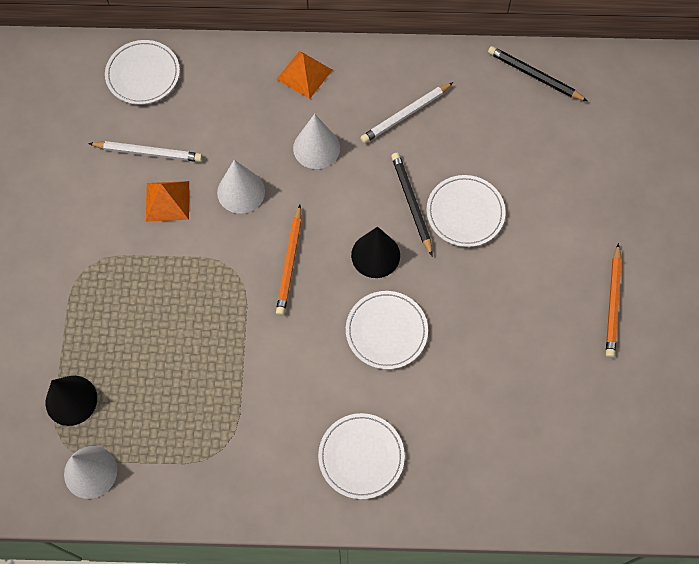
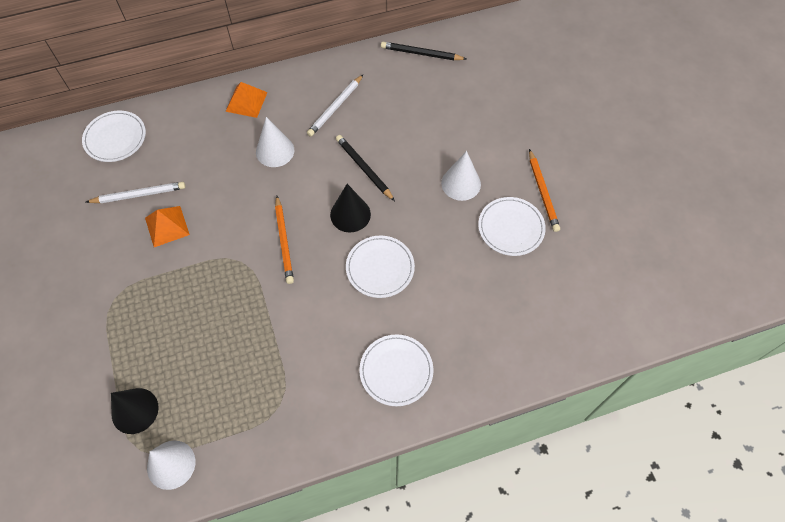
camera: 20 degrees left, 5 degrees down
white cone [217,160,265,214] -> white cone moved to [441,151,481,201]
white plate [426,175,506,247] -> white plate moved to [478,197,546,256]

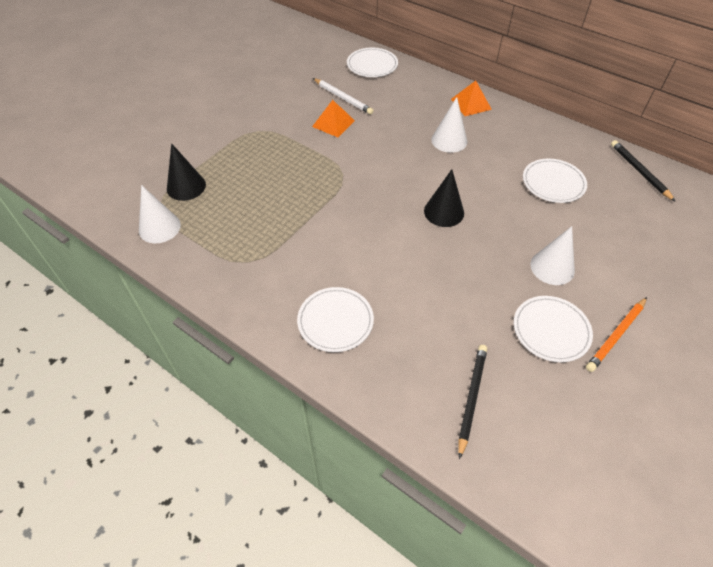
camera: 55 degrees right, 10 degrees down
orange pencil [275,196,294,284] -> none
white pencil [307,75,363,137] -> none
black pencil [336,135,395,201] -> black pencil moved to [458,345,487,459]
white plate [346,236,415,298] -> white plate moved to [523,159,587,203]

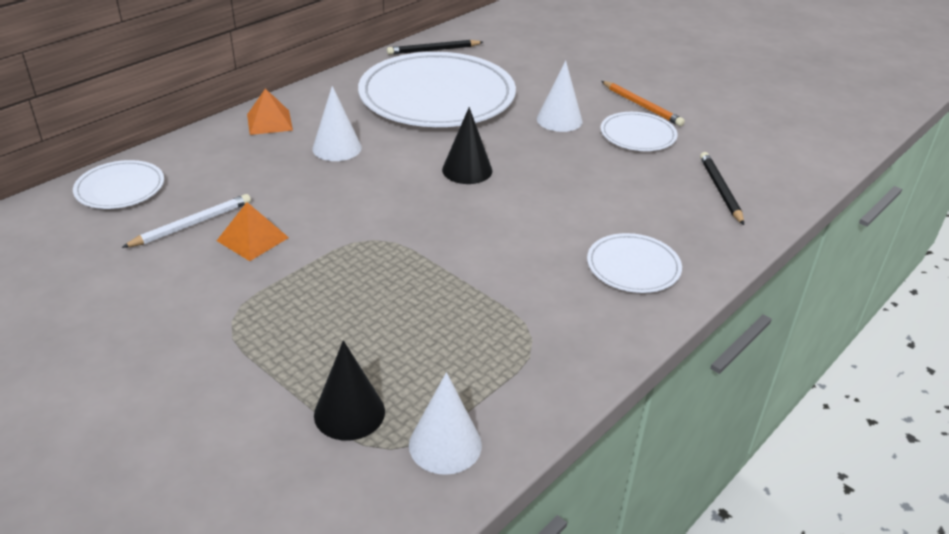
camera: 85 degrees left, 15 degrees down
black pencil [458,345,487,459] -> black pencil turned 60 degrees clockwise [700,152,744,225]
white plate [523,159,587,203] -> white plate [358,52,516,127], size x2.17

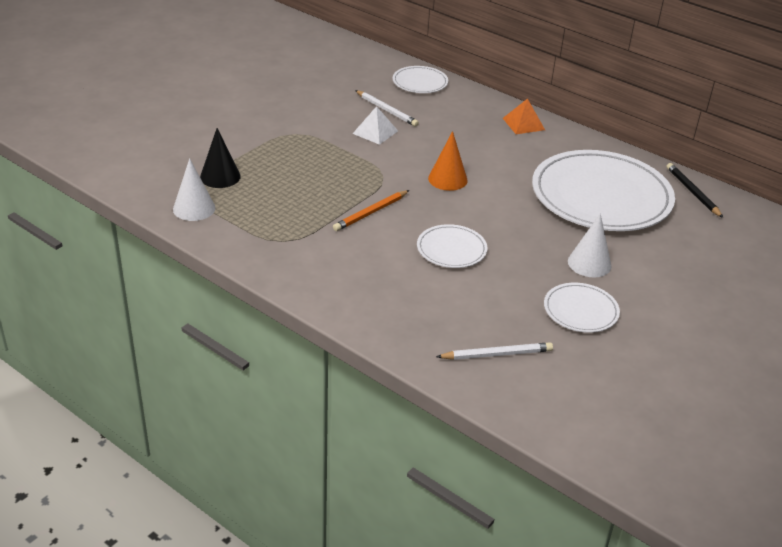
camera: 85 degrees right, 0 degrees up
orange pyramid [217,202,289,261] -> white pyramid [353,106,398,145]
white cone [312,86,362,161] -> none
black cone [442,107,492,184] -> none
white plate [587,233,682,293] -> white plate moved to [417,224,488,268]
orange pencil [601,81,685,126] -> orange pencil moved to [333,190,409,231]
black pencil [700,152,744,225] -> white pencil [436,342,553,360]
none -> orange cone [428,131,468,191]

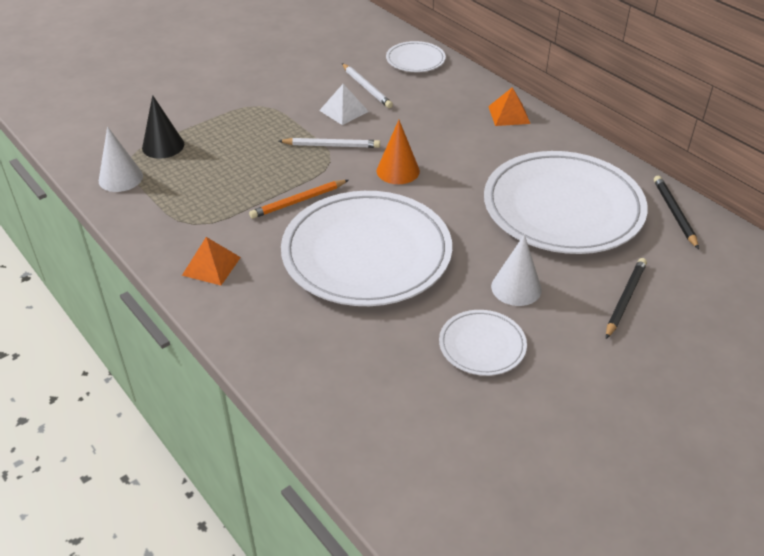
camera: 15 degrees right, 5 degrees up
white plate [417,224,488,268] -> white plate [281,191,452,306], size x2.17
white pencil [436,342,553,360] -> white pencil moved to [279,138,380,148]
none -> orange pyramid [182,237,241,285]
none -> black pencil [606,258,647,339]

